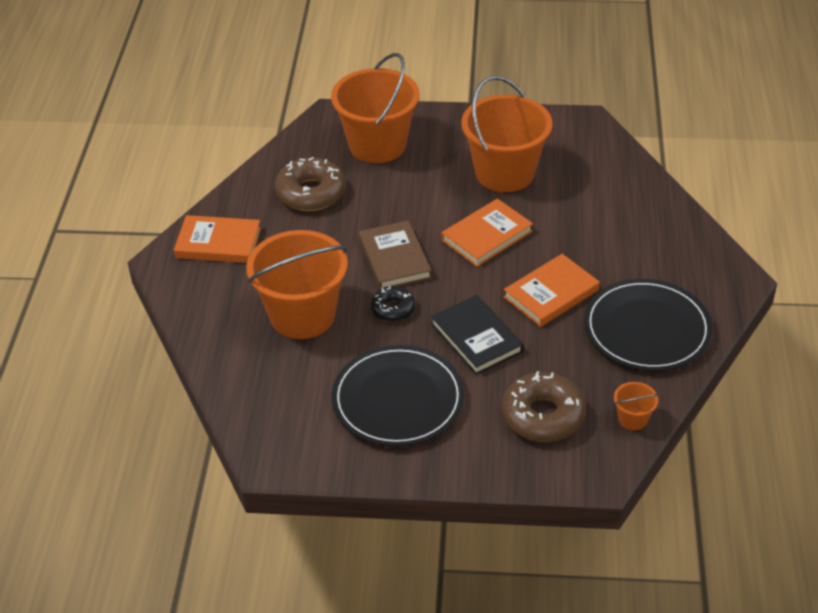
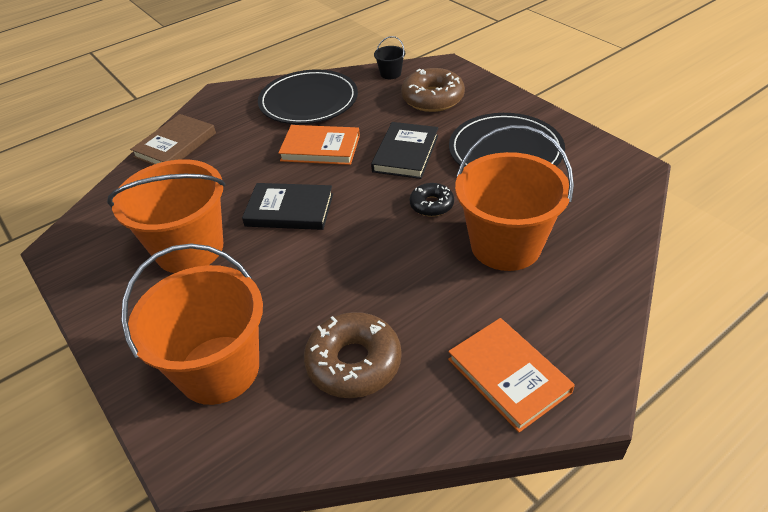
camera: 130 degrees left, 0 degrees up
brown book [358,221,432,289] -> brown book moved to [130,114,216,165]
orange book [442,198,533,267] -> black book [242,183,333,230]
orange bucket [614,382,659,430] -> black bucket [374,36,405,79]

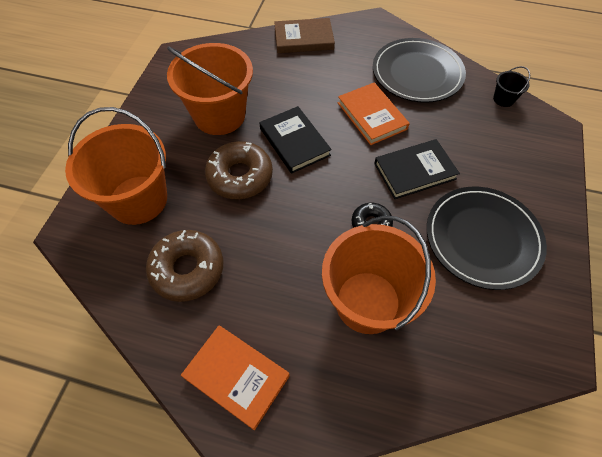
camera: 50 degrees right, 15 degrees up
brown donut [401,68,465,112] -> brown donut moved to [205,141,273,199]
orange book [448,318,575,433] -> orange book turned 75 degrees counterclockwise [181,326,290,430]

